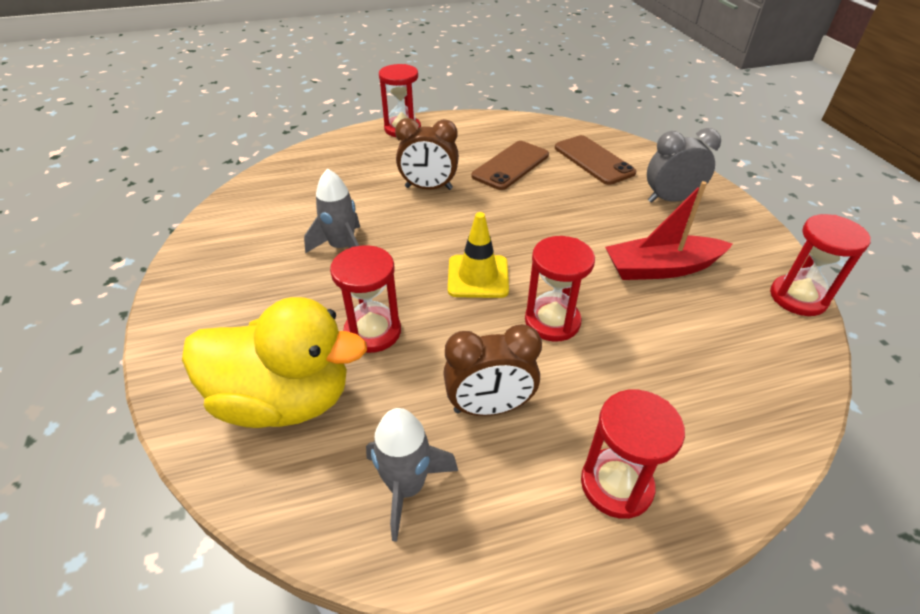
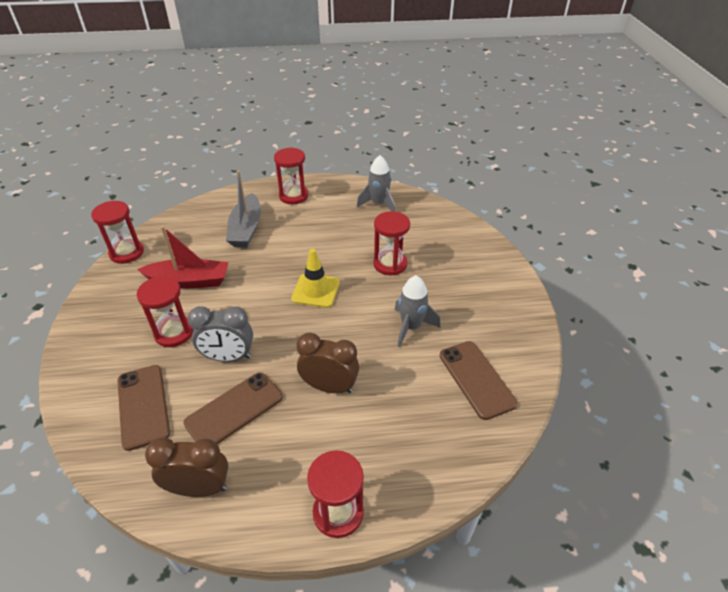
camera: 170 degrees left, 0 degrees up
yellow duck [182,297,367,428] -> none
brown clock [443,324,542,416] -> brown clock moved to [145,437,228,497]
red hourglass [525,236,595,342] -> red hourglass moved to [137,276,194,347]
grey clock [647,128,721,203] -> grey clock moved to [188,306,253,362]
none -> grey boat [226,171,261,247]
none -> brown phone [440,341,518,420]

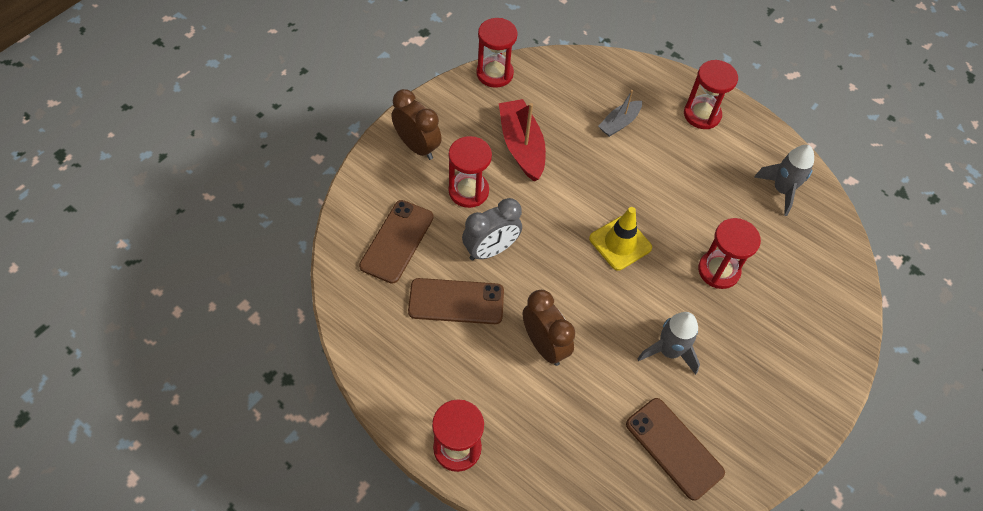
camera: 40 degrees right, 15 degrees up
red boat [137,226,229,289] -> red boat turned 150 degrees counterclockwise [499,99,546,181]
brown clock [145,437,228,497] -> brown clock moved to [391,89,442,160]
grey clock [188,306,253,362] -> grey clock turned 75 degrees counterclockwise [462,198,522,260]
grey boat [226,171,261,247] -> grey boat [598,90,642,137], size x0.60
brown phone [440,341,518,420] -> brown phone turned 60 degrees counterclockwise [626,398,725,501]

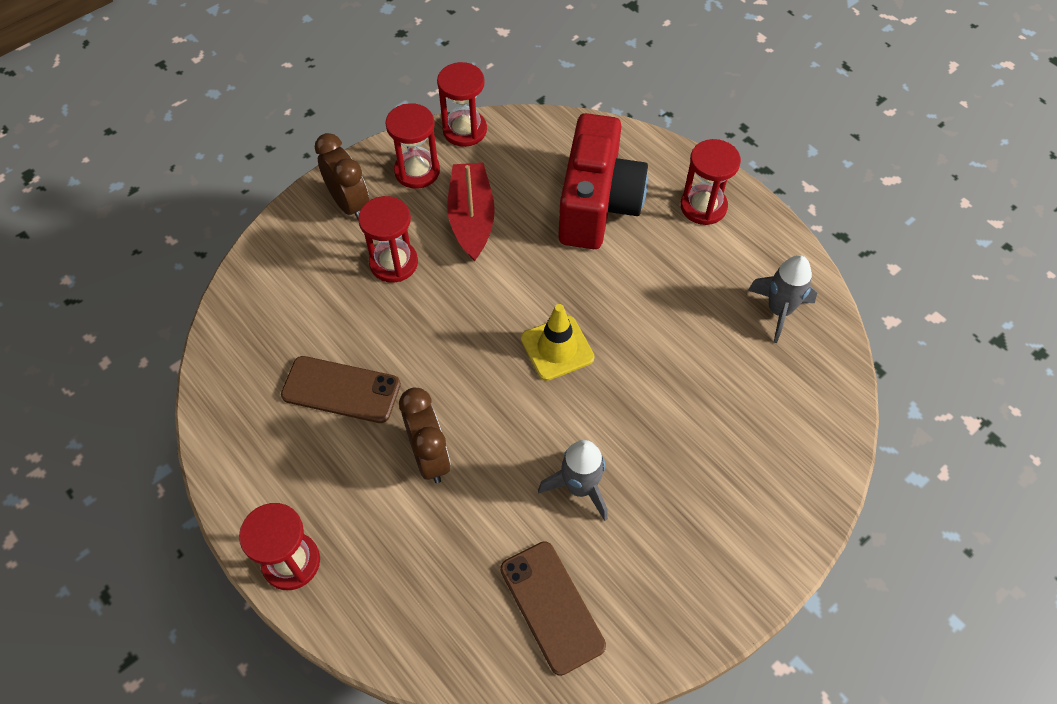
camera: 15 degrees right, 0 degrees up
brown phone [359,200,434,284] -> none
grey clock [462,198,522,260] -> none
grey boat [598,90,642,137] -> red camera [558,113,648,249]
red hourglass [698,218,761,289] -> red hourglass moved to [385,103,440,189]

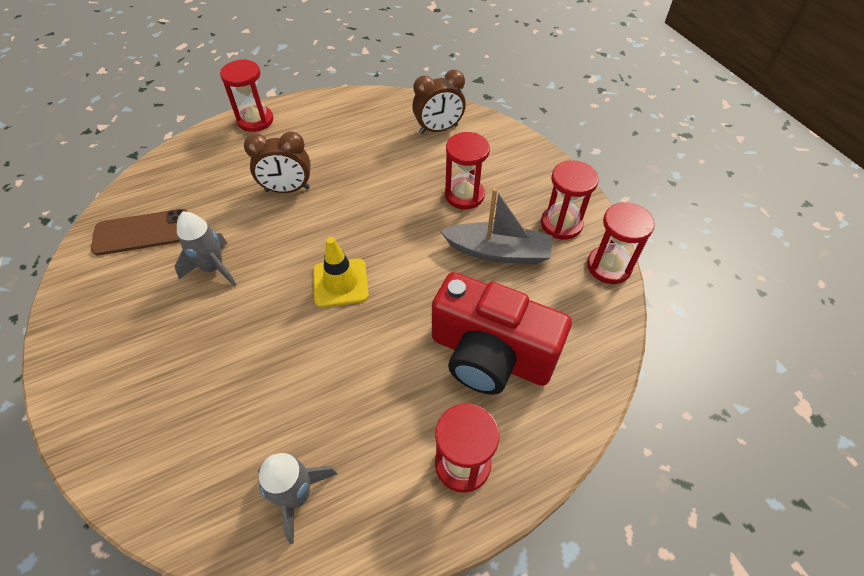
camera: 105 degrees right, 5 degrees down
brown phone [281,356,401,423] -> none
brown clock [315,133,369,219] -> brown clock moved to [412,70,466,134]
red boat [447,163,495,261] -> grey boat [440,188,552,264]

